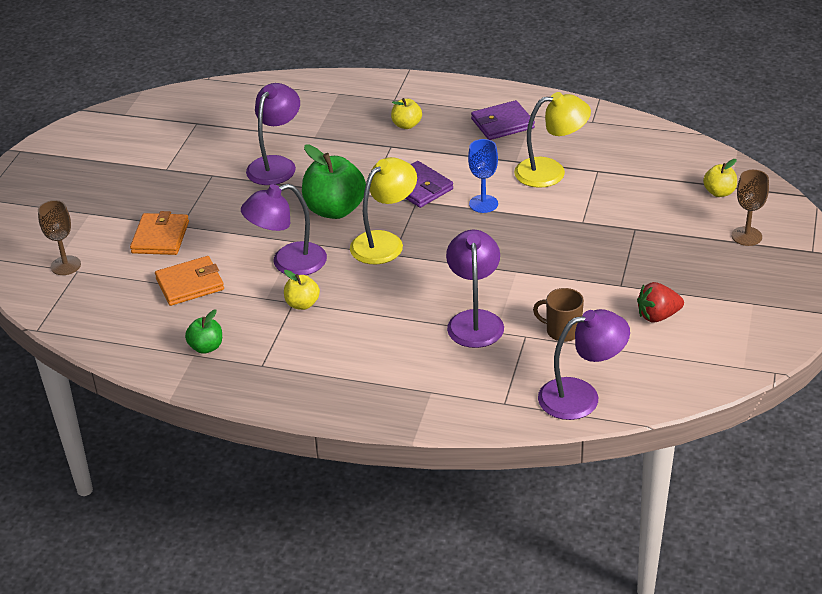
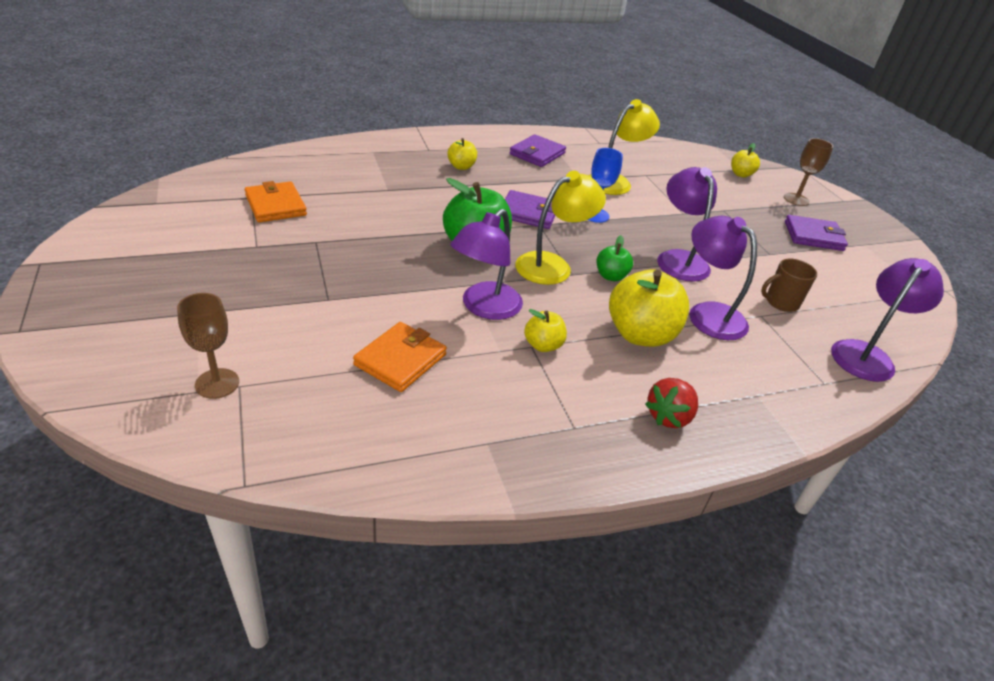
camera: 40 degrees left, 0 degrees up
orange wallet [130,211,189,255] -> orange wallet moved to [245,181,307,222]
green apple [185,310,222,354] -> green apple moved to [597,235,633,281]
purple lamp [246,83,300,185] -> purple lamp moved to [657,167,717,282]
yellow lamp [350,157,417,264] -> yellow lamp turned 45 degrees clockwise [515,171,606,285]
red strawberry [637,282,684,323] -> red strawberry moved to [645,378,698,428]
none -> yellow apple [609,269,689,347]
none -> purple wallet [785,215,848,251]

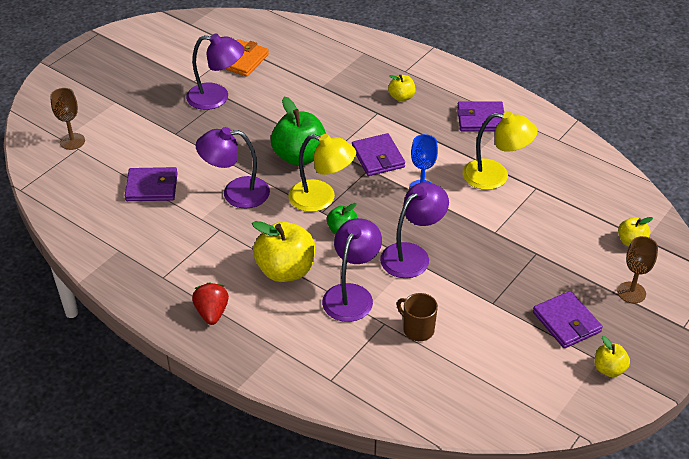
camera: 60 degrees right, 5 degrees up
orange wallet [353,322,447,392] -> purple wallet [125,167,178,201]
yellow apple [524,309,567,352] -> yellow apple moved to [594,336,630,377]
red strawberry [645,378,698,428] -> red strawberry turned 75 degrees clockwise [192,283,229,325]
purple lamp [831,258,944,382] -> purple lamp moved to [186,33,245,110]

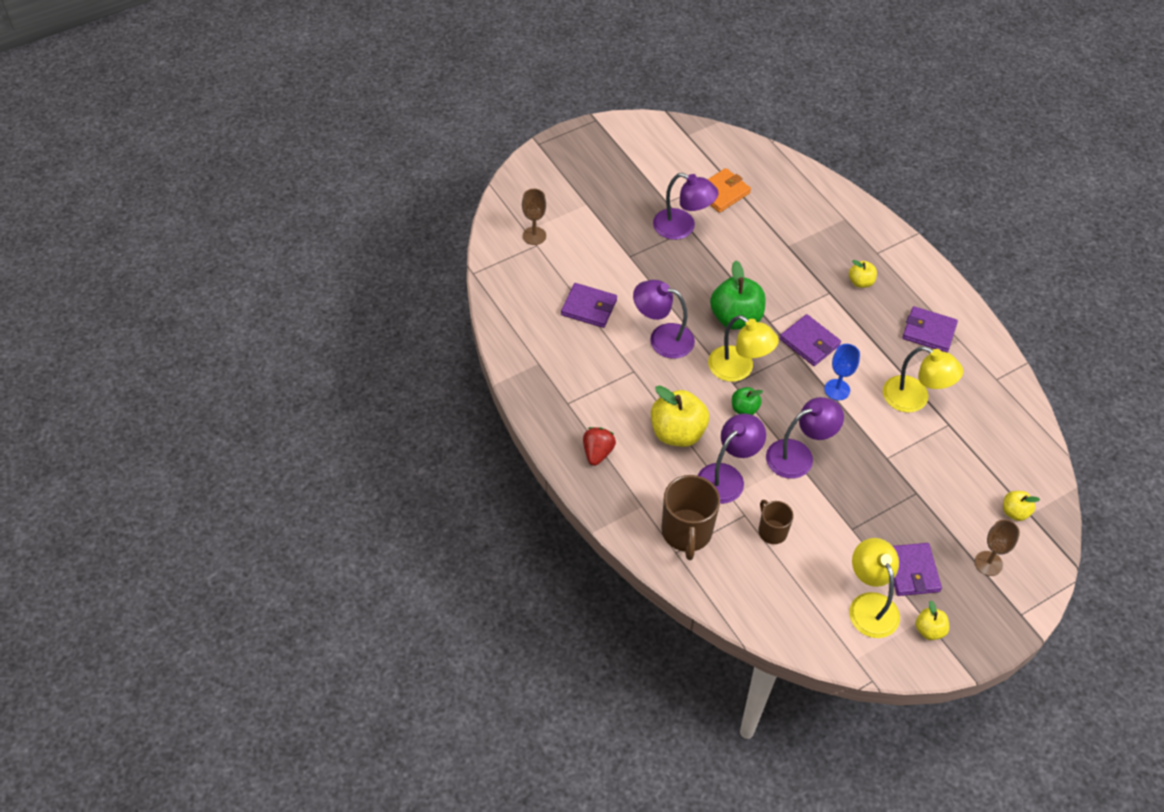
camera: 20 degrees right, 10 degrees up
purple wallet [352,133,405,176] -> purple wallet turned 45 degrees counterclockwise [780,314,841,366]
none -> brown mug [661,475,720,560]
none -> yellow lamp [849,538,900,638]

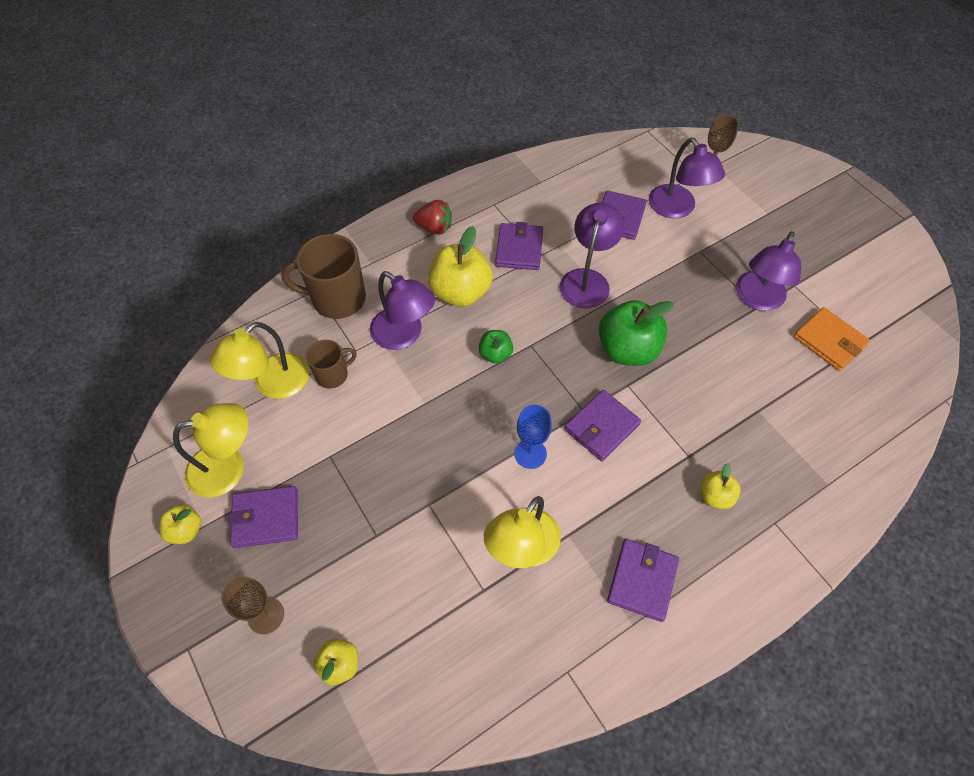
camera: 90 degrees right, 5 degrees up
yellow lamp [708,315,779,382] -> yellow lamp moved to [210,322,309,399]
purple lamp [766,397,844,479] -> purple lamp moved to [649,138,725,218]
none -> purple wallet [495,222,543,270]

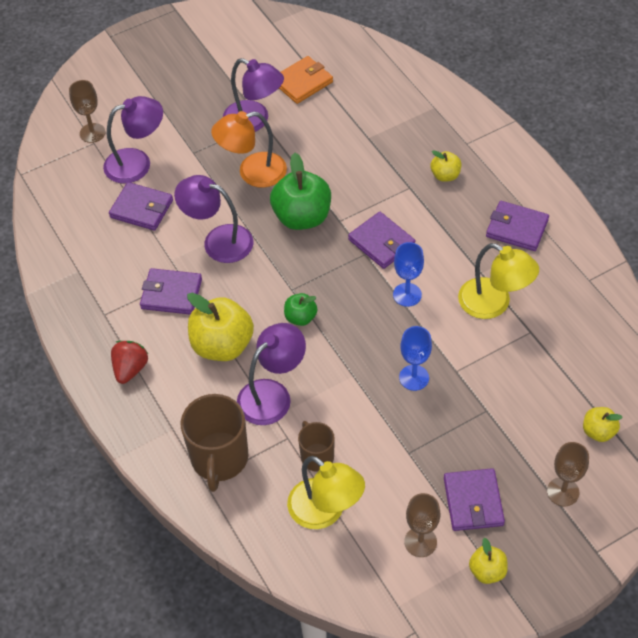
camera: 85 degrees left, 5 degrees down
yellow lamp [173,403,249,498] -> brown goblet [404,493,440,557]
none -> orange lamp [211,111,287,188]
none -> blue goblet [399,326,432,391]

